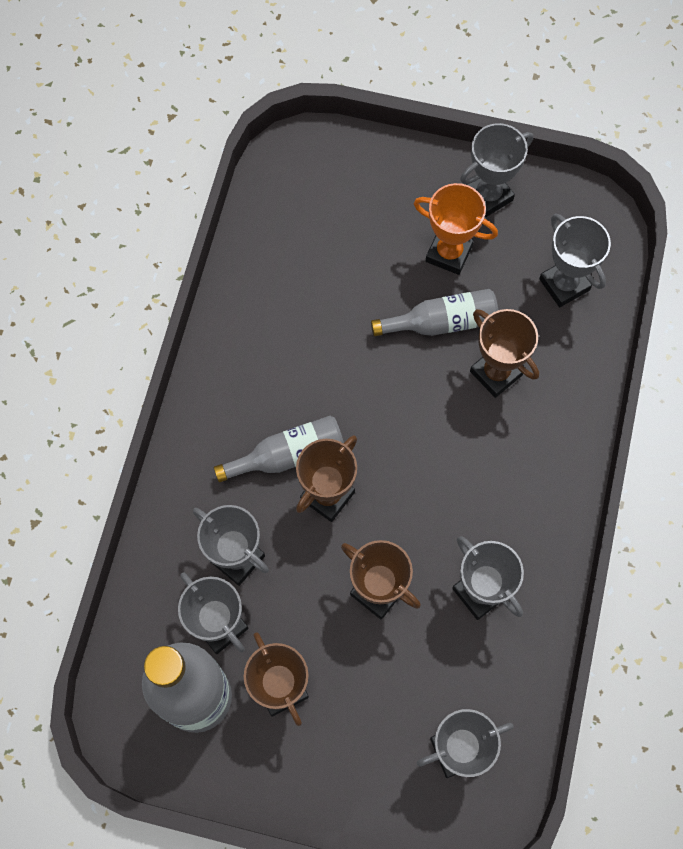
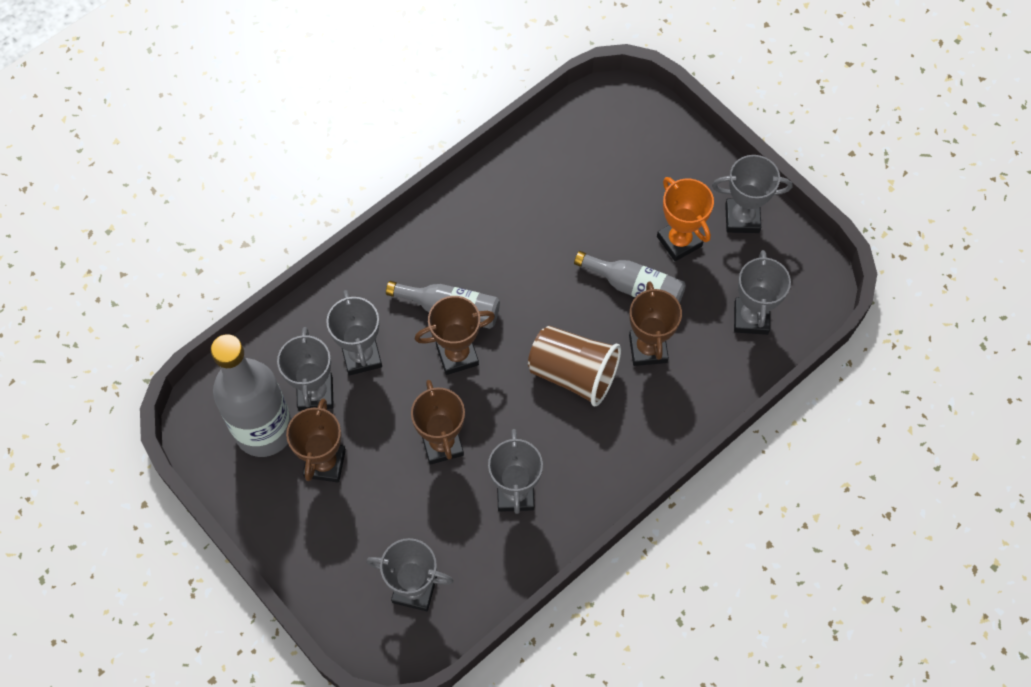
camera: 35 degrees right, 5 degrees down
none -> brown cup [528,326,621,406]

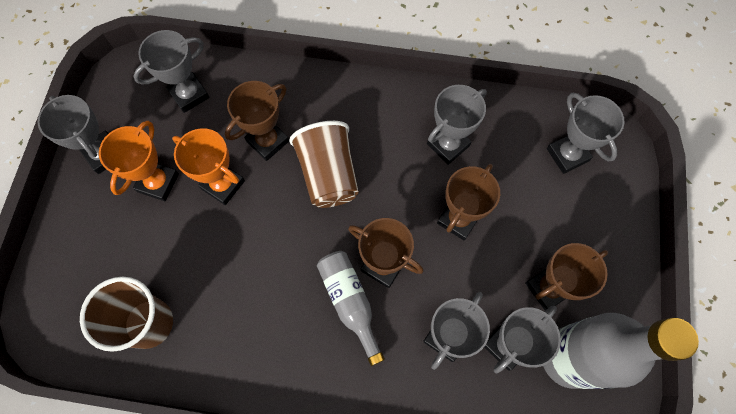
camera: 130 degrees left, 5 degrees up
grey bottle [574,251,686,303] -> orange trophy [172,128,245,205]
none -> brown cup [80,277,173,352]

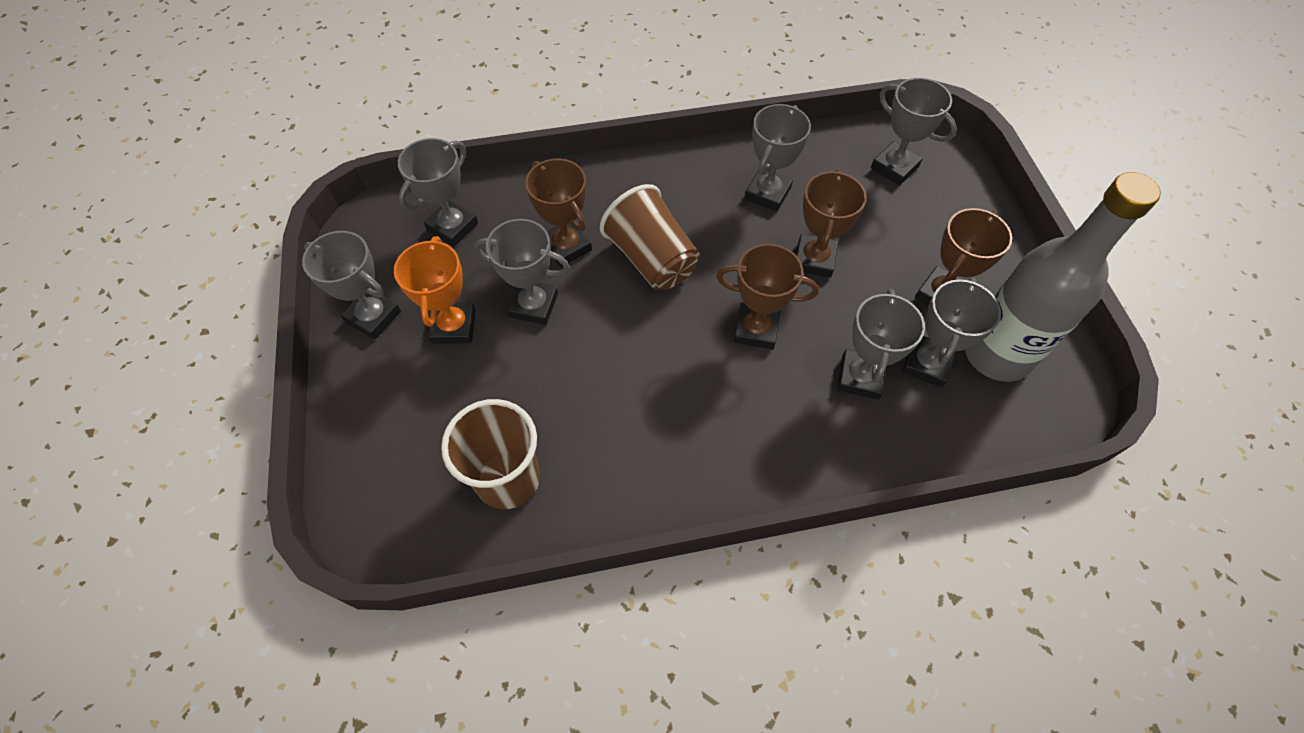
camera: 20 degrees left, 10 degrees down
orange trophy [172,128,245,205] -> grey trophy [474,219,570,325]
brown trophy [225,81,289,161] -> brown trophy turned 60 degrees counterclockwise [525,158,592,267]
grey bottle [317,251,385,366] -> none

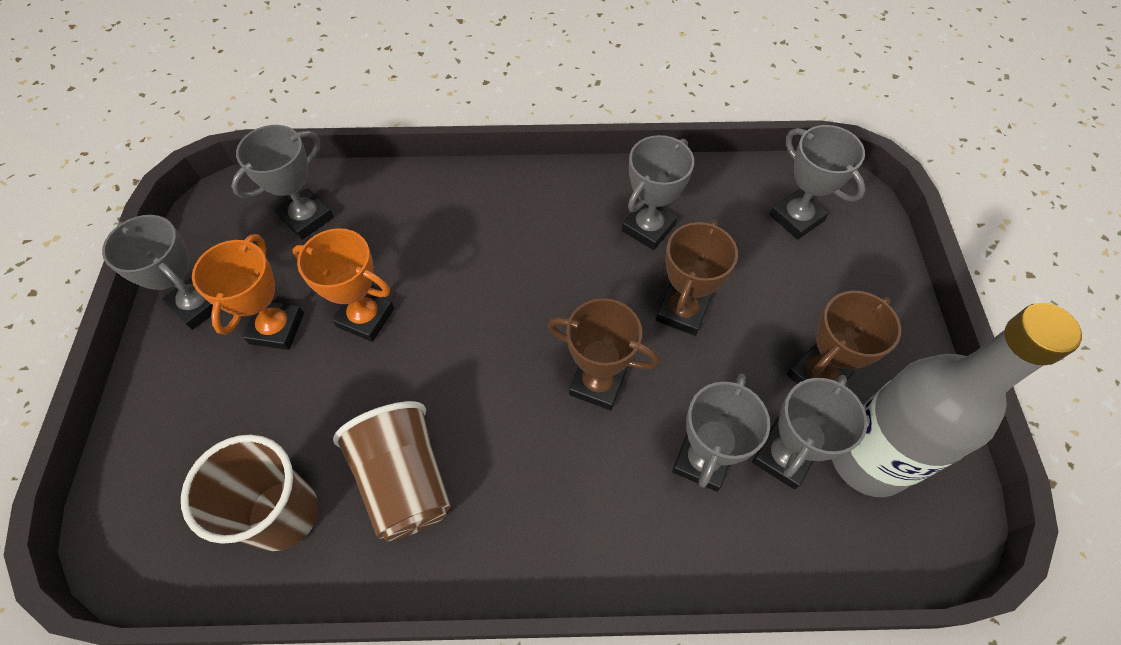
camera: 10 degrees right, 0 degrees up
grey trophy [474,219,570,325] -> orange trophy [292,228,394,342]
brown trophy [525,158,592,267] -> none
brown cup [600,184,699,290] -> brown cup moved to [333,401,451,541]

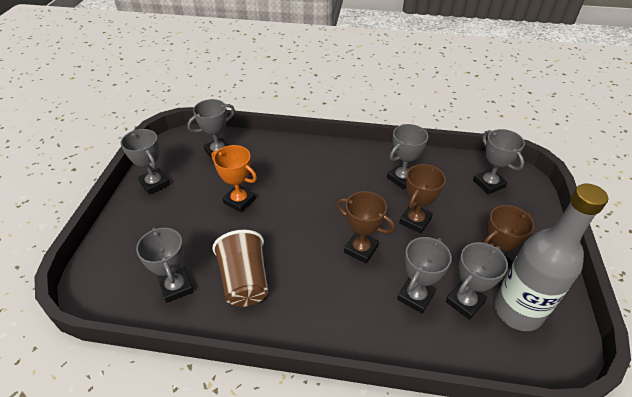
camera: 10 degrees right, 15 degrees down
brown cup [181,435,318,551] -> grey trophy [136,227,194,303]
orange trophy [192,234,304,350] -> none

